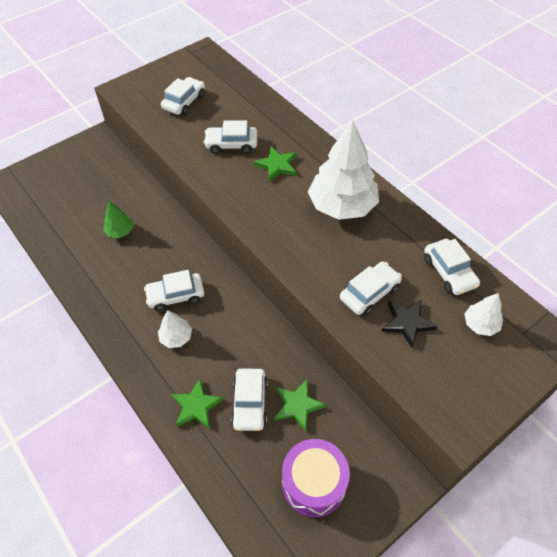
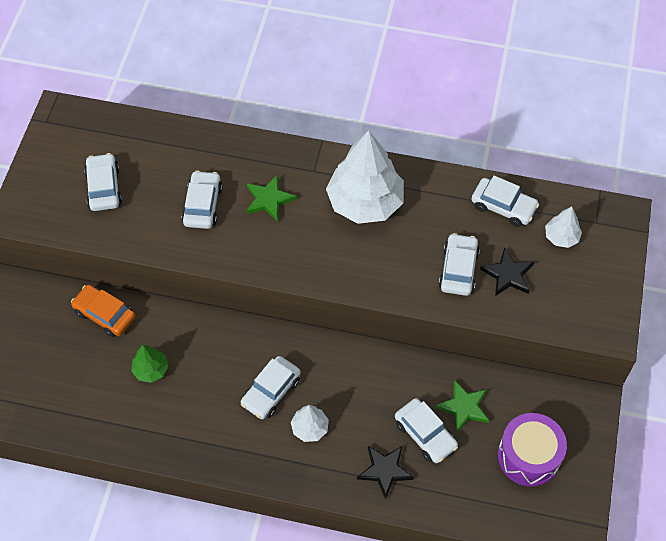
camera: 40 degrees left, 5 degrees up
green star [171,378,224,429] -> black star [357,446,414,499]
white car [204,120,257,154] -> white car turned 135 degrees clockwise [182,170,223,229]
none -> orange car [71,285,136,337]

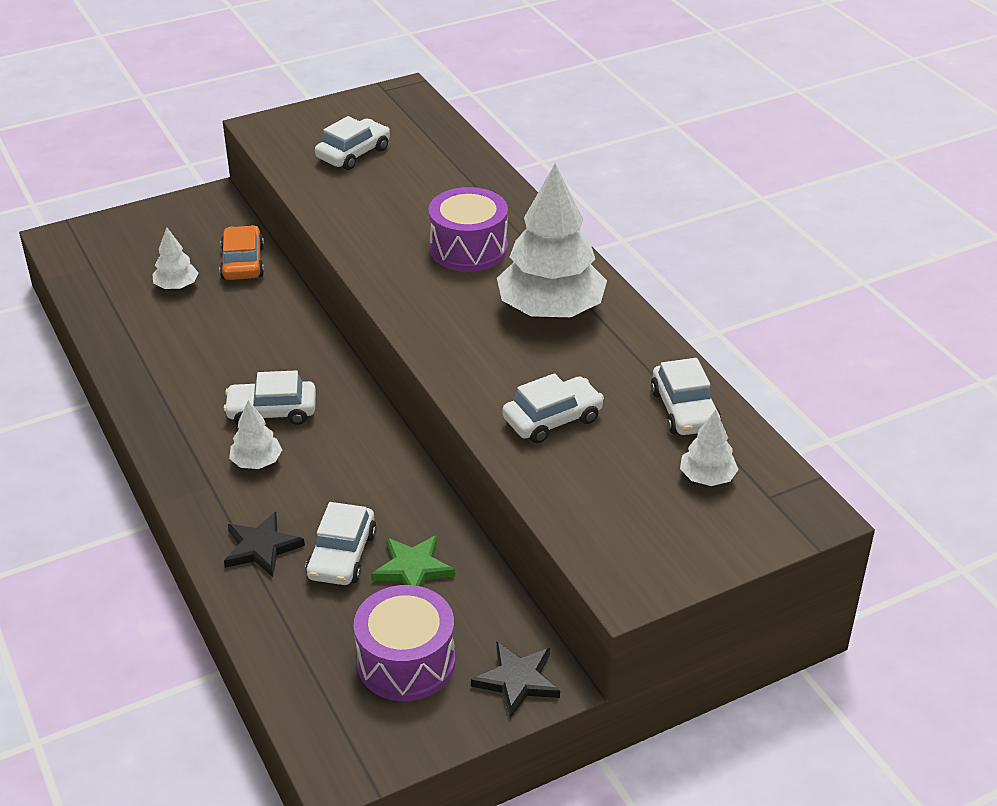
camera: 50 degrees right, 20 degrees down
green tree [131,345,168,383] -> none
white car [182,170,223,229] -> none
green star [246,175,297,222] -> purple drum [429,187,508,272]
black star [480,247,534,296] -> black star moved to [471,641,560,718]
none -> white tree [152,227,198,289]

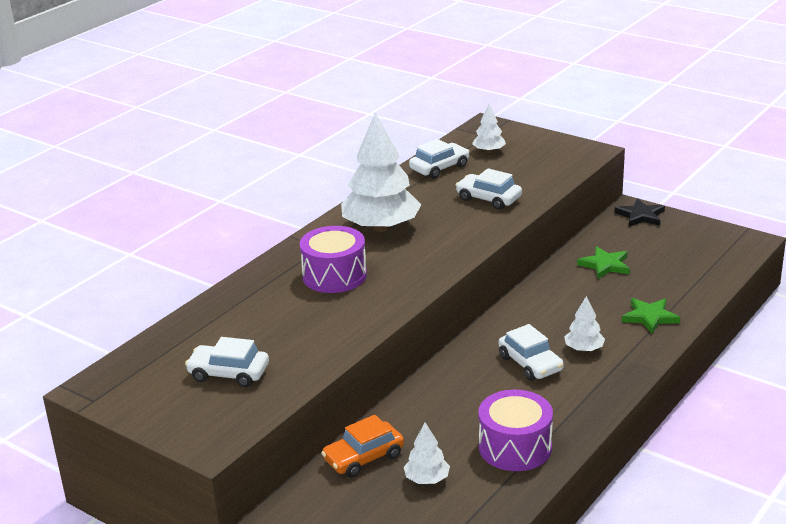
camera: 115 degrees left, 10 degrees down
black star [224,512,305,577] -> green star [622,298,680,334]
white car [306,502,377,585] -> none
purple drum [354,585,455,701] -> purple drum moved to [478,390,553,471]

